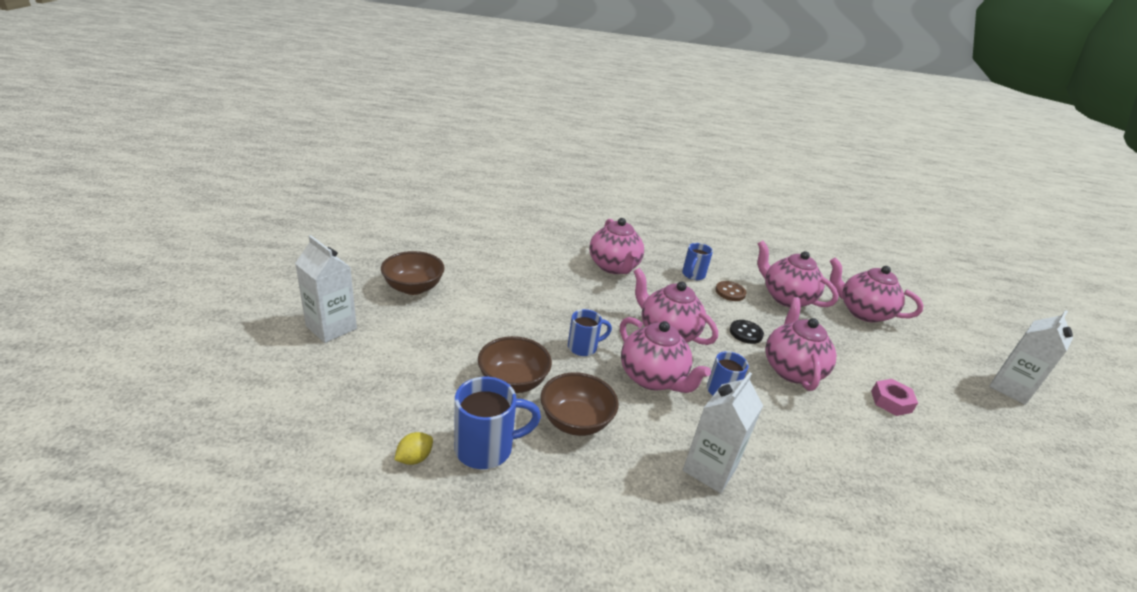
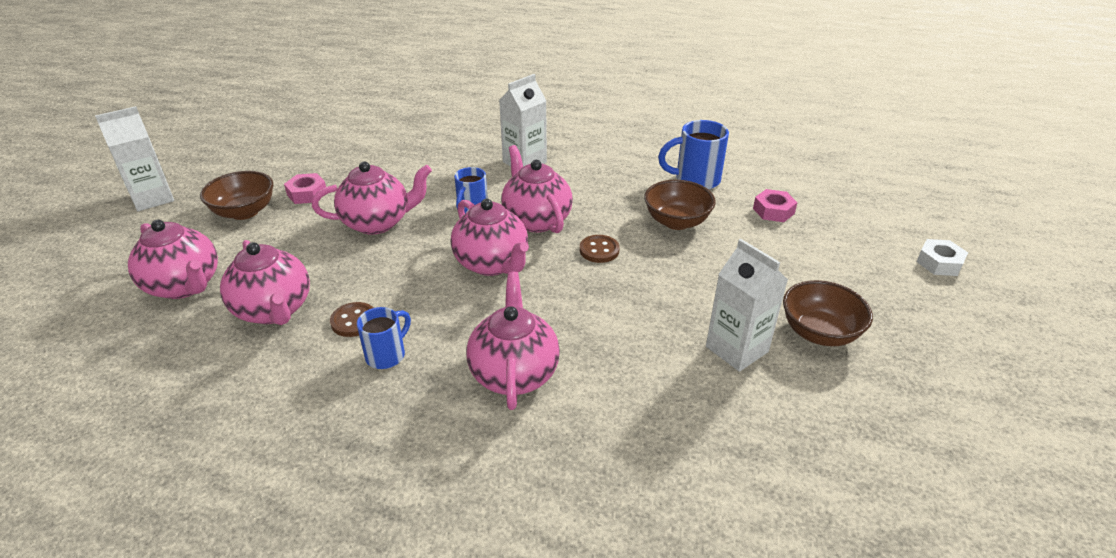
camera: 165 degrees left, 5 degrees up
white carton [295,235,357,343] -> white carton moved to [706,239,788,372]
yellow lemon [394,432,433,465] -> none
brown bowl [540,372,619,436] -> brown bowl moved to [200,171,273,220]
blue mug [568,309,612,356] -> brown button [580,235,620,263]
black button [730,320,764,344] -> none
pink teapot [765,297,837,391] -> pink teapot turned 120 degrees counterclockwise [312,161,432,235]
none -> pink nut [753,189,798,222]
none -> white nut [917,239,968,276]

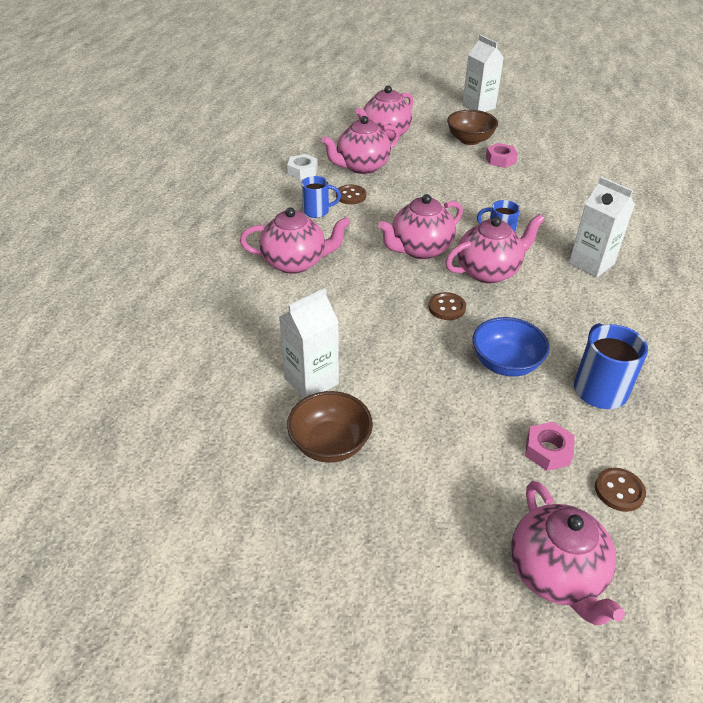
camera: 90 degrees right, 5 degrees up
pink teapot [312,161,432,235] -> pink teapot moved to [511,481,625,625]
blue mug [357,307,411,369] -> blue mug turned 45 degrees counterclockwise [302,176,341,218]
brown bowl [644,180,716,230] -> blue bowl [473,317,550,377]
white nut [917,239,968,276] -> white nut moved to [287,154,318,180]
none -> brown button [595,468,646,512]

